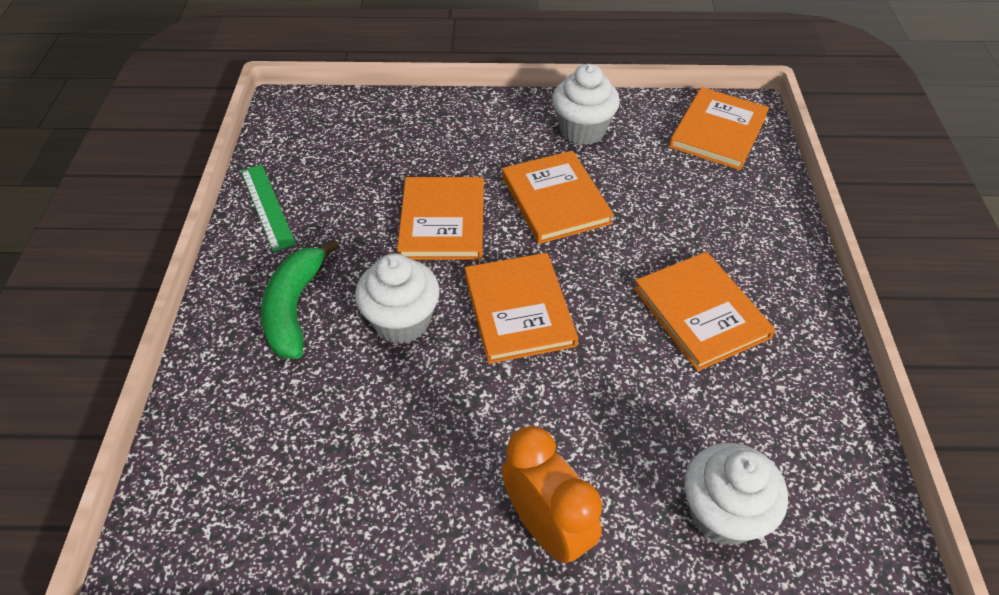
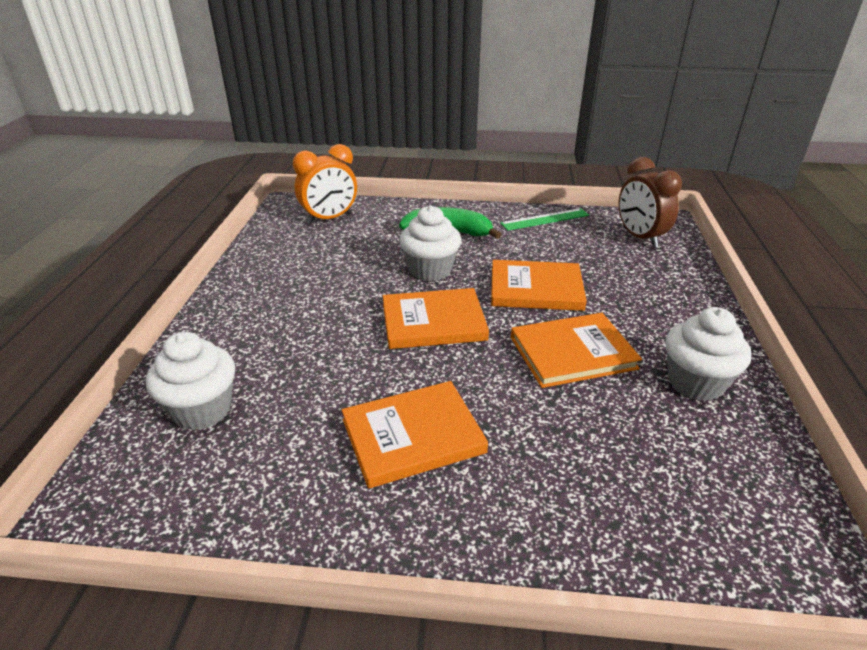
camera: 95 degrees right, 15 degrees down
orange clock [502,426,602,564] -> orange clock moved to [293,144,357,224]
orange book [669,87,769,170] -> none
none -> brown clock [619,157,682,248]

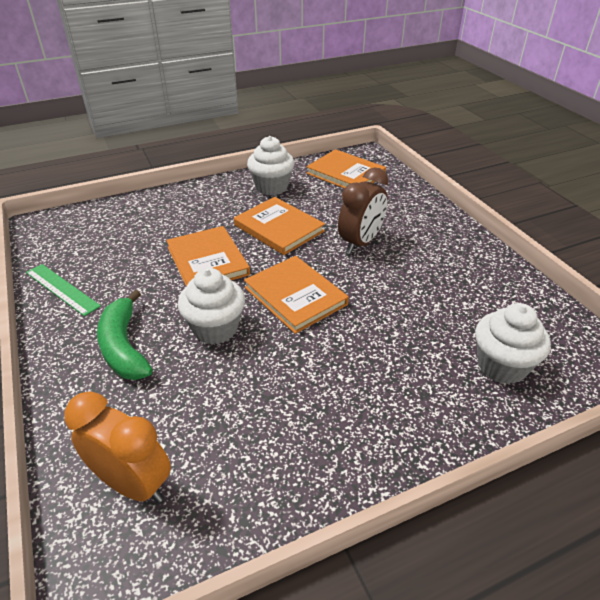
camera: 120 degrees left, 5 degrees up
orange book [342,381,488,488] -> orange book moved to [306,149,386,189]
brown clock [619,157,682,248] -> brown clock moved to [338,168,389,254]

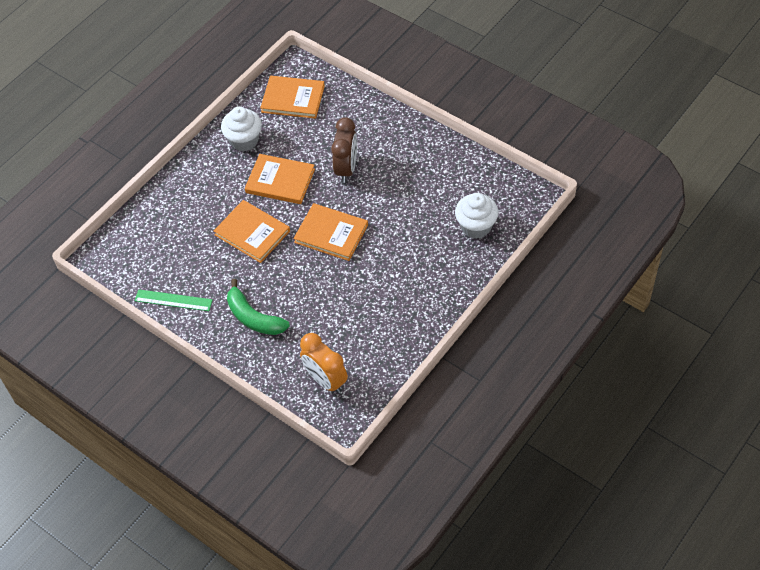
camera: 25 degrees left, 15 degrees up
orange clock [64,391,171,503] -> orange clock turned 135 degrees counterclockwise [300,333,348,393]
white cupcake [178,268,245,345] -> none

